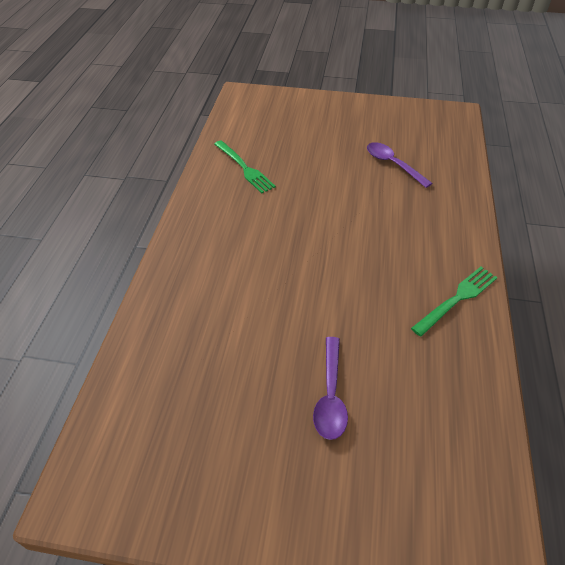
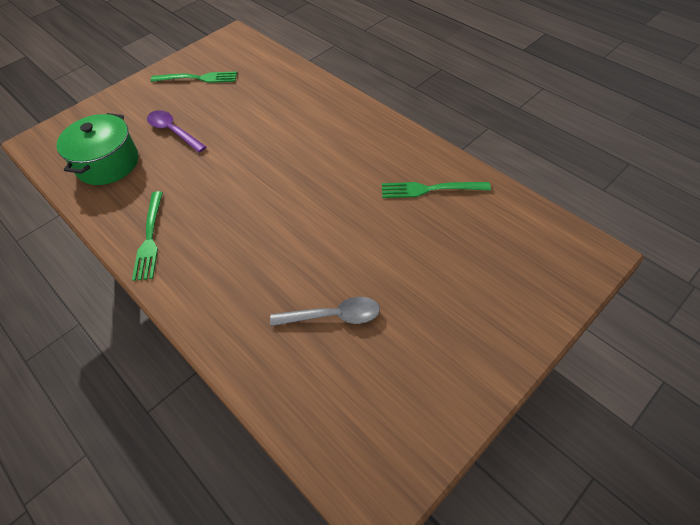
camera: 130 degrees right, 5 degrees up
purple spoon [367,142,433,188] -> grey spoon [270,297,380,326]
none -> green pot [56,113,138,185]
none -> green fork [151,71,237,83]

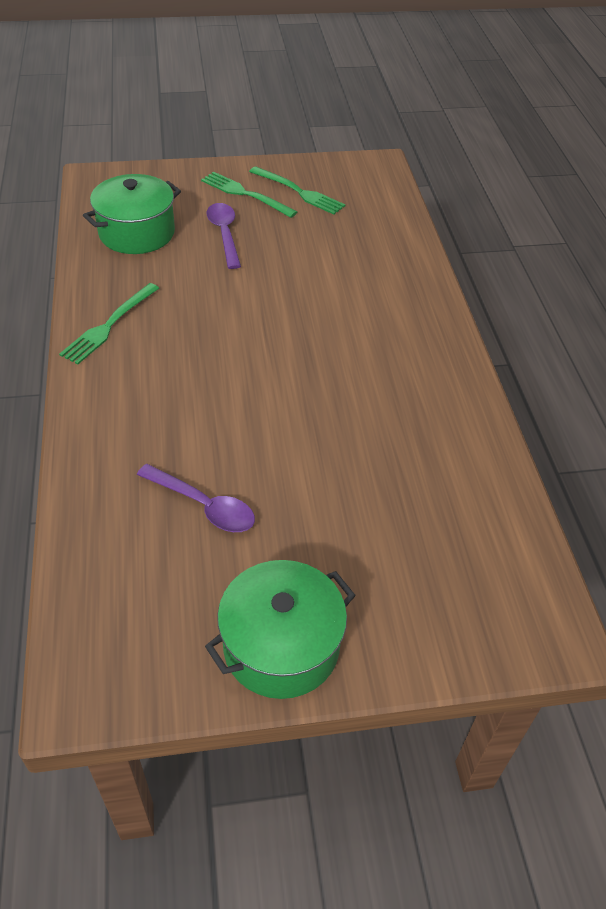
camera: 30 degrees right, 5 degrees down
grey spoon [270,297,380,326] -> purple spoon [137,464,255,532]
green fork [382,182,491,198] -> green fork moved to [201,172,297,218]
none -> green pot [205,560,356,699]

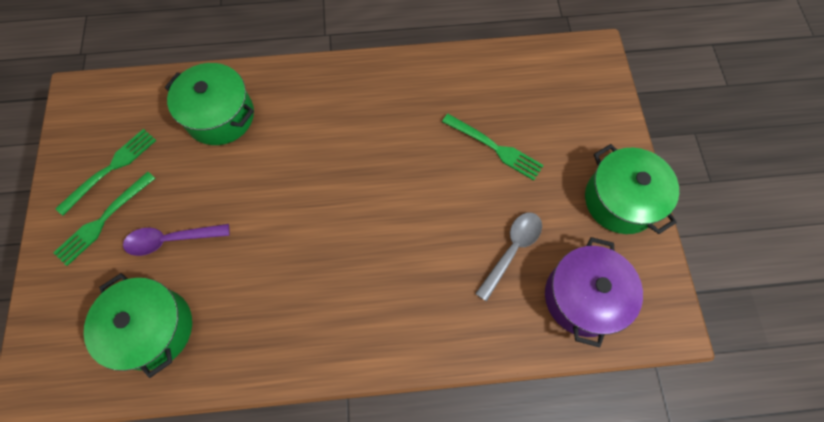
camera: 85 degrees left, 20 degrees up
green fork [59,283,159,364] -> green fork moved to [442,114,544,181]
purple spoon [137,464,255,532] -> grey spoon [475,213,542,302]
none -> green pot [165,63,254,145]
none -> purple pot [545,237,643,348]

